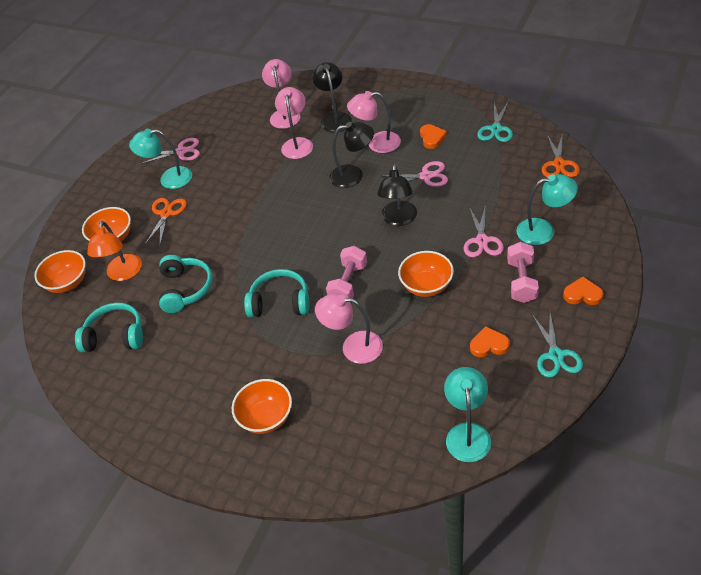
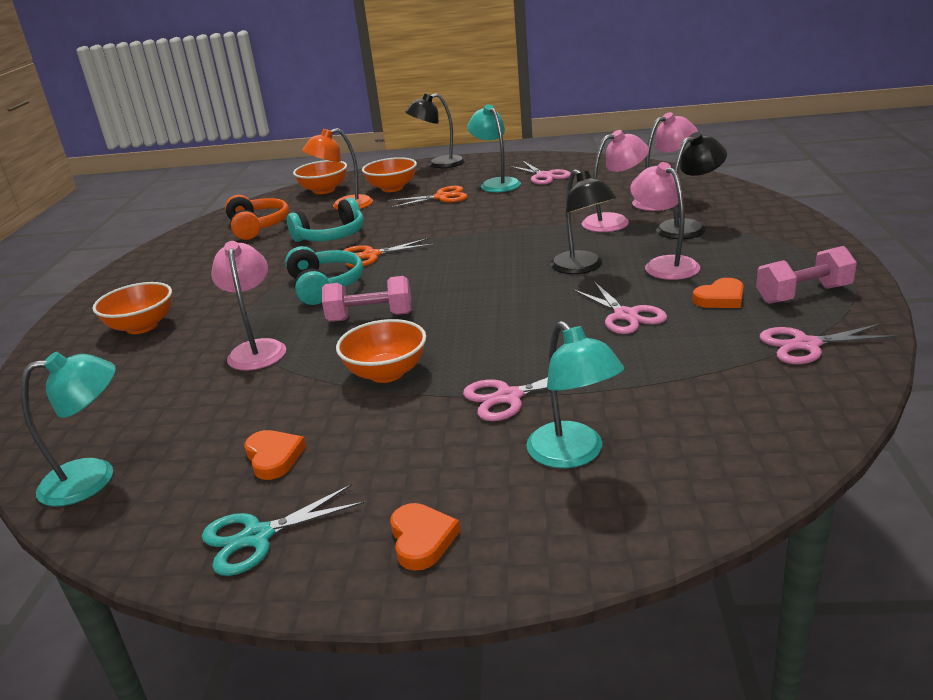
camera: 65 degrees right, 20 degrees down
turquoise headphones [75,303,143,352] -> orange headphones [225,195,289,240]
black lamp [377,164,417,226] -> black lamp moved to [405,93,465,168]
turquoise scissors [477,101,513,142] -> pink scissors [760,324,899,364]
pink dumbbell [507,242,539,303] -> pink dumbbell moved to [756,246,857,304]
orange scissors [542,133,580,178] -> orange scissors moved to [343,238,434,268]

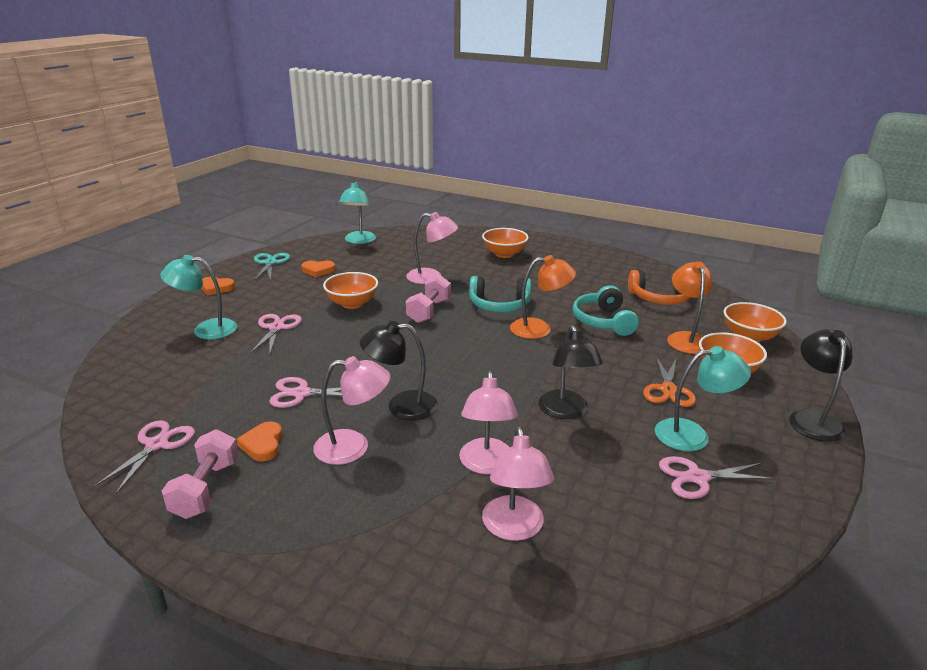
camera: 110 degrees right, 0 degrees up
orange scissors [343,238,434,268] -> orange lamp [510,255,576,339]
black lamp [656,132,727,239] -> black lamp moved to [539,325,603,419]

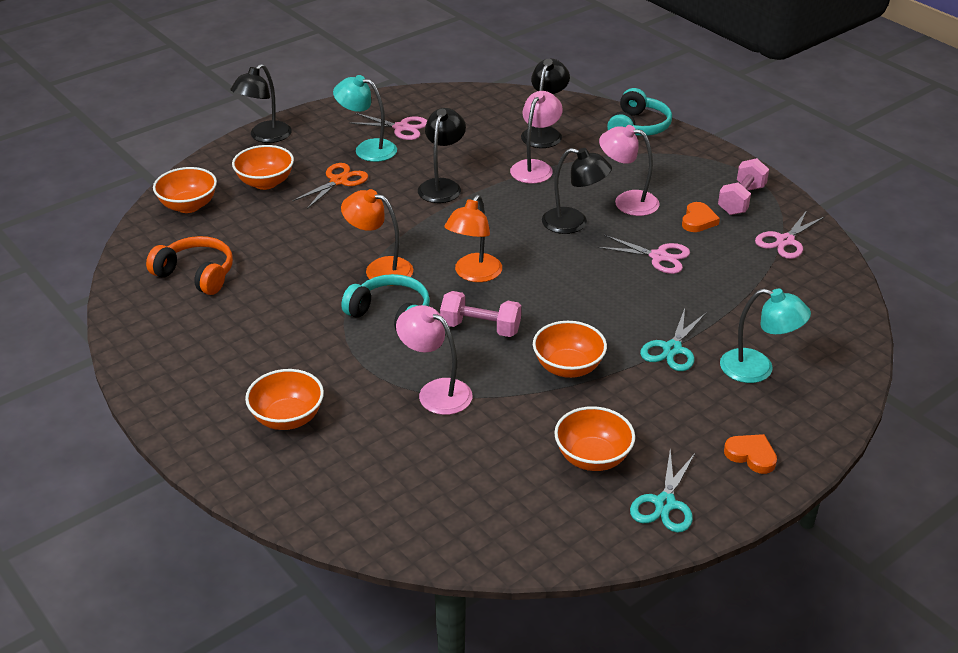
camera: 155 degrees left, 10 degrees up
pink scissors [250,314,302,355] -> turquoise scissors [640,308,706,371]
orange heart [302,261,335,277] -> orange bowl [554,406,635,471]
turquoise lamp [339,181,376,244] -> none
pink dumbbell [406,275,451,323] -> pink dumbbell turned 60 degrees clockwise [440,291,521,337]
pink lamp [482,426,554,541] -> black lamp [521,59,570,148]
turquoise headphones [573,285,639,336] -> turquoise headphones moved to [607,88,672,136]
orange lamp [667,261,712,354] -> orange lamp moved to [444,195,502,282]

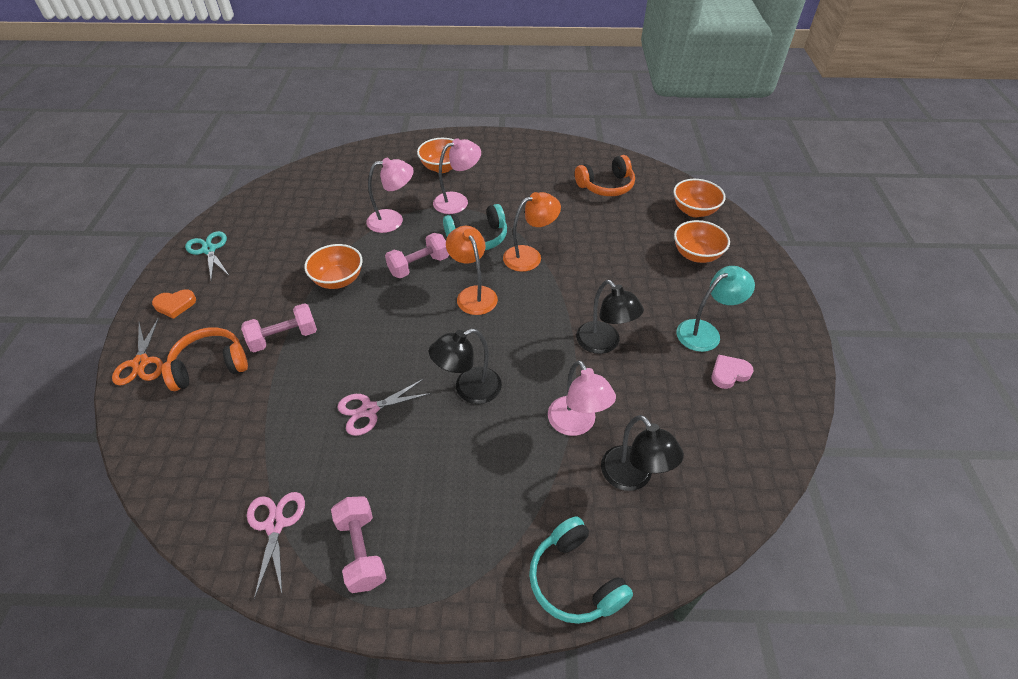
camera: 130 degrees right, 10 degrees up
black lamp [230,64,292,143] -> none
orange scissors [292,163,368,209] -> orange scissors moved to [112,317,163,386]
pink scissors [349,113,428,140] -> pink heart [711,354,754,389]
orange bowl [554,406,635,471] -> none
pink lamp [599,125,660,216] -> pink lamp moved to [433,138,481,214]
turquoise scissors [640,308,706,371] -> pink dumbbell [241,303,317,352]
orange heart [682,202,720,232] -> none
turquoise lamp [720,289,811,383] -> orange headphones [162,327,248,391]

